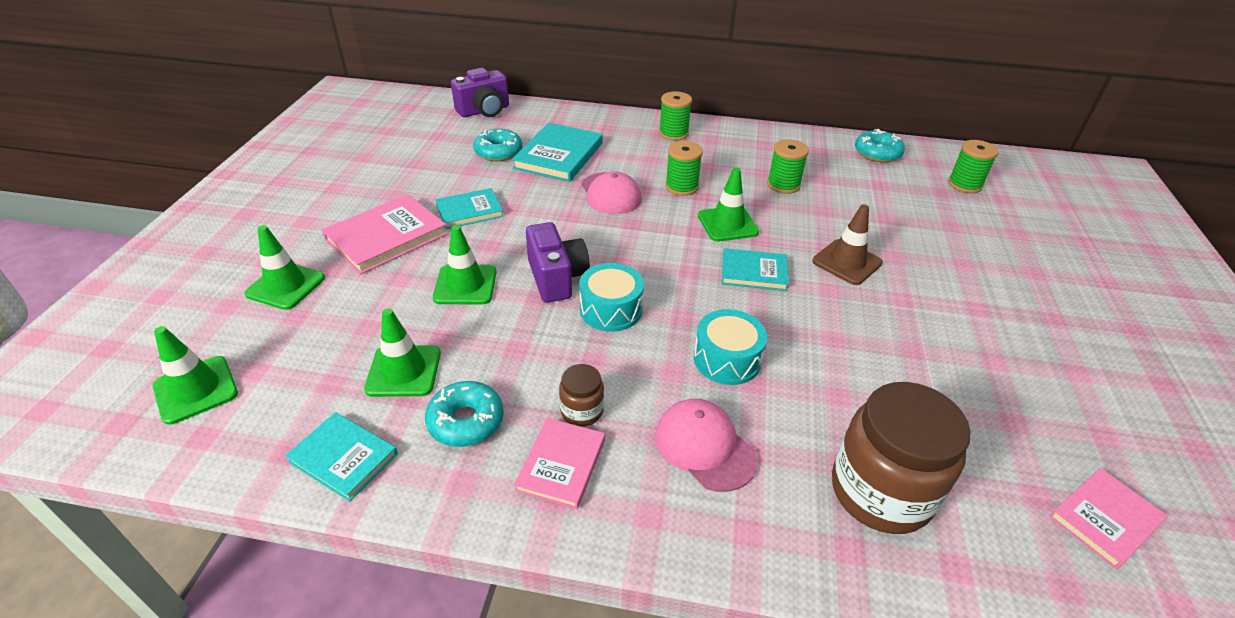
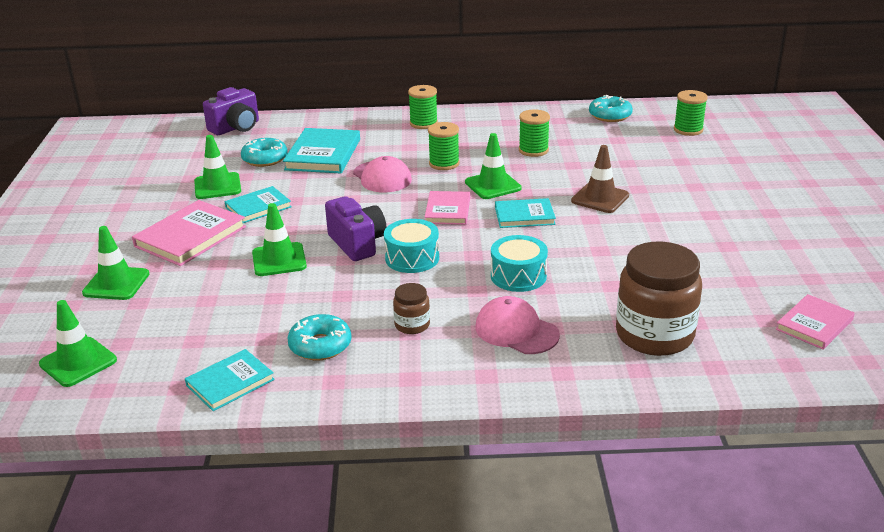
camera: 10 degrees left, 10 degrees down
turquoise book [285,412,398,502] -> turquoise book turned 60 degrees counterclockwise [185,349,275,411]
green traffic cone [364,309,441,397] -> green traffic cone moved to [194,135,241,199]
pink book [514,418,605,509] -> pink book moved to [424,191,470,225]

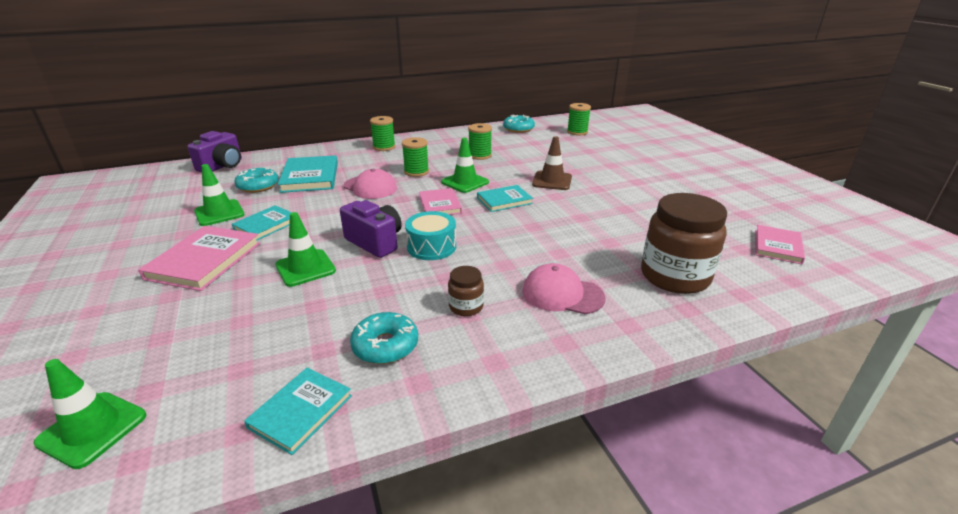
camera: 20 degrees left, 0 degrees up
green traffic cone [82,226,149,300] -> none
turquoise drum [491,235,548,292] -> none

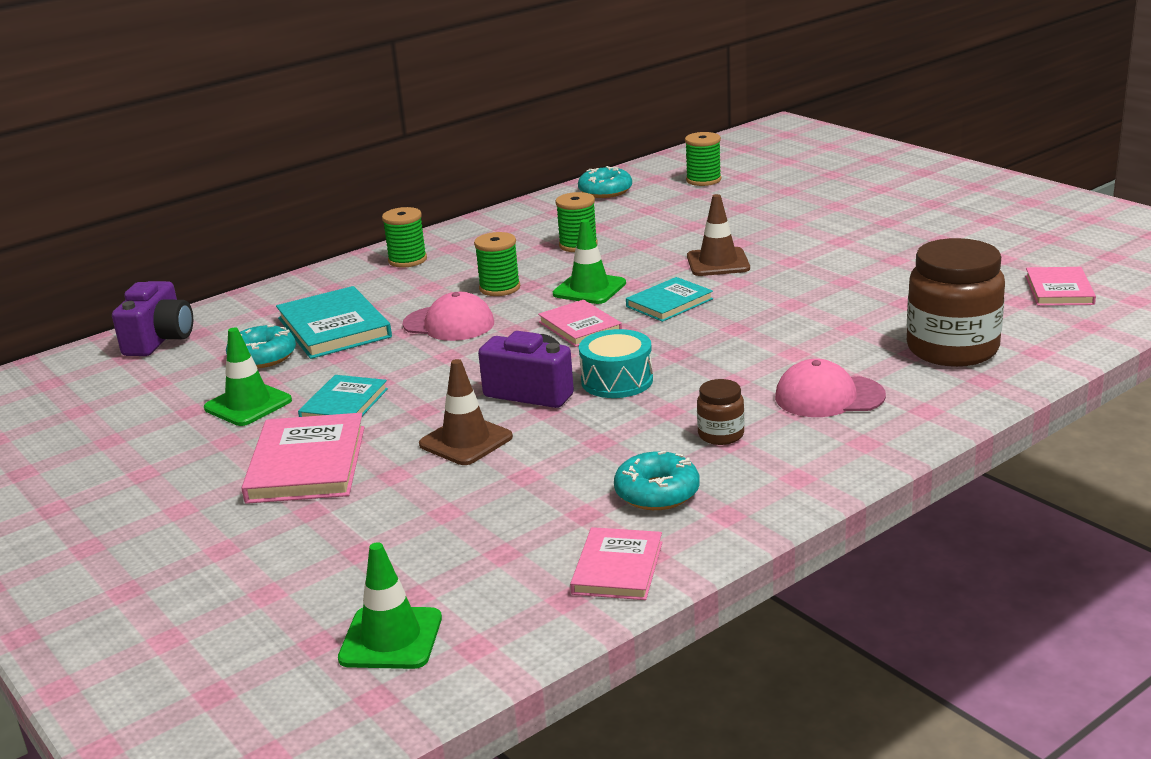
camera: 15 degrees left, 5 degrees down
turquoise book [244,368,352,455] -> pink book [570,527,663,600]
green traffic cone [275,212,336,287] -> brown traffic cone [419,359,513,465]

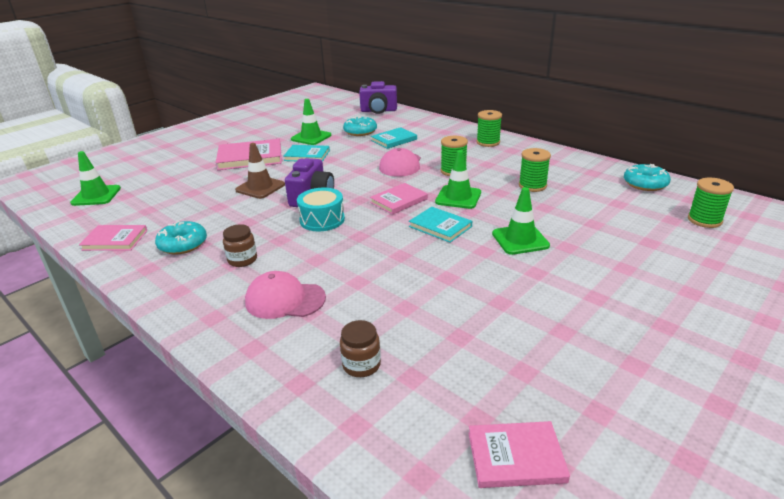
camera: 80 degrees right, 5 degrees up
turquoise book [276,286,392,359] -> turquoise book [371,127,417,149], size x0.63
brown traffic cone [687,194,750,276] -> green traffic cone [492,187,550,255]
pink cap [775,359,886,417] -> pink cap turned 75 degrees counterclockwise [245,271,326,319]
brown jar [907,238,1005,367] -> brown jar [340,320,381,377], size x0.47

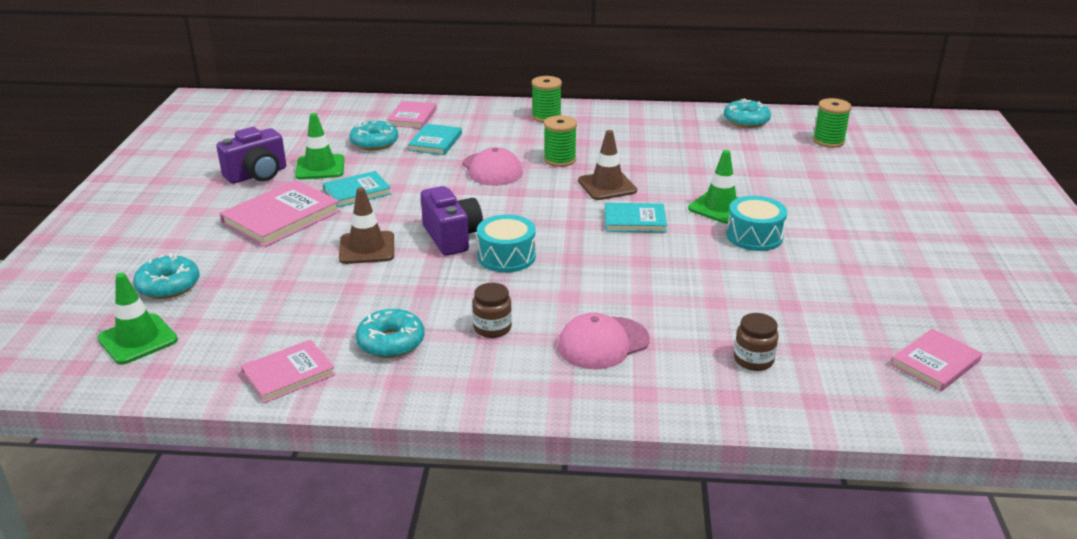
camera: 40 degrees left, 0 degrees up
purple camera [359,81,397,114] -> purple camera moved to [216,127,286,184]
pink book [370,183,428,215] -> pink book moved to [387,101,437,129]
green traffic cone [435,150,481,209] -> brown traffic cone [578,130,637,200]
green spool [519,148,551,192] -> none
none -> turquoise donut [133,254,199,299]
none -> turquoise drum [726,196,787,251]

